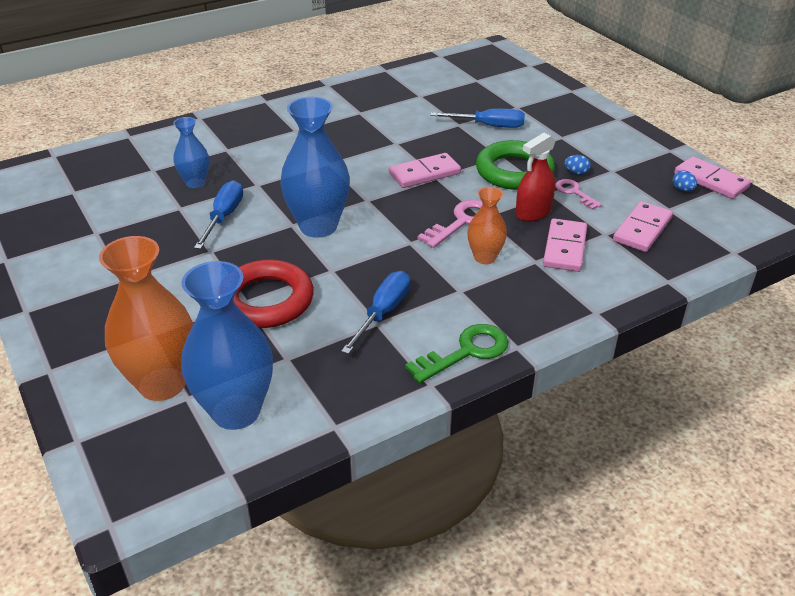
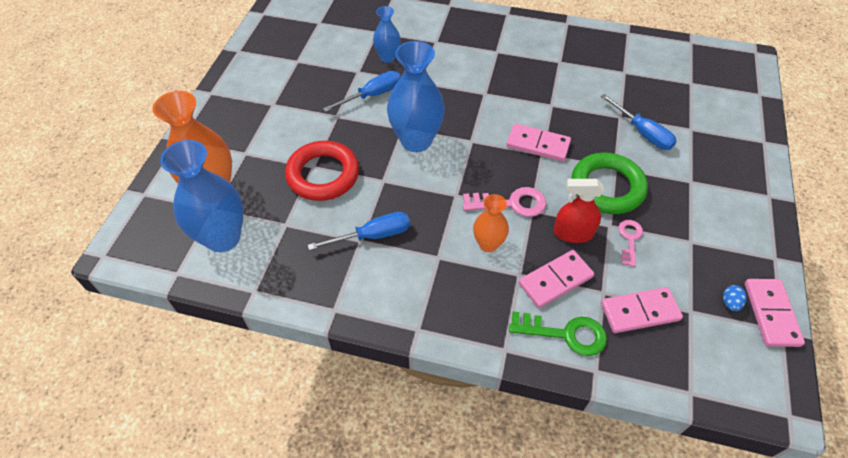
camera: 45 degrees right, 15 degrees up
green key [405,324,508,383] -> green key moved to [509,311,607,356]
blue egg [564,155,591,175] -> none

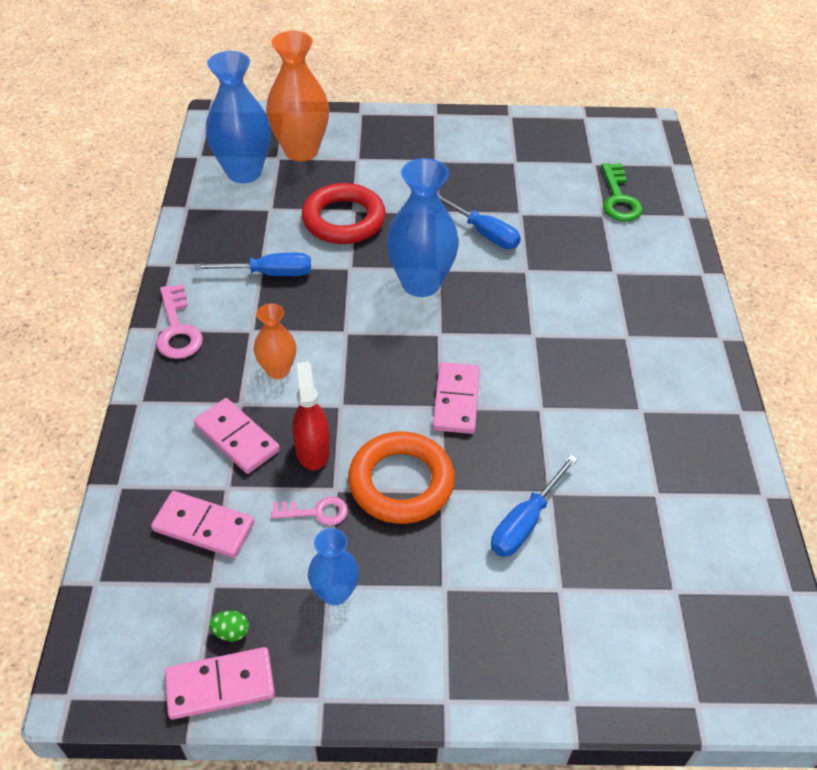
camera: 75 degrees right, 5 degrees down
blue screwdriver [308,212,410,250] -> blue screwdriver turned 60 degrees counterclockwise [195,253,311,276]
blue vase [373,6,401,63] -> blue vase moved to [308,528,359,606]
pink key [463,187,546,217] -> pink key moved to [156,284,203,359]
green key [509,311,607,356] -> green key moved to [601,163,643,221]
green ring [571,152,648,214] -> orange ring [348,432,455,524]
pink domino [601,287,683,333] -> pink domino turned 45 degrees counterclockwise [151,491,254,558]
blue egg [723,285,747,311] -> green egg [209,611,249,642]

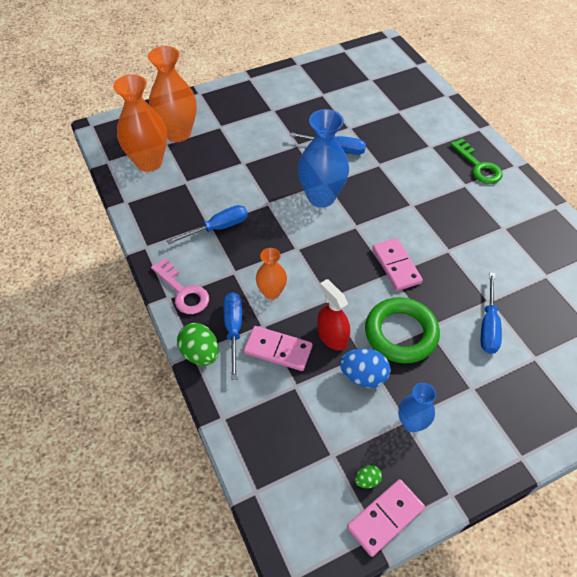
camera: 25 degrees left, 5 degrees up
pink domino [151,491,254,558] -> none
blue vase [206,51,271,183] -> orange vase [113,74,167,172]
pink key [271,496,348,525] -> blue egg [340,348,391,388]
red ring [302,183,386,244] -> none
orange ring [348,432,455,524] -> green ring [365,297,440,364]
green key [601,163,643,221] -> green key moved to [450,138,503,184]
none -> green egg [177,323,219,366]
none -> blue screwdriver [223,292,242,380]

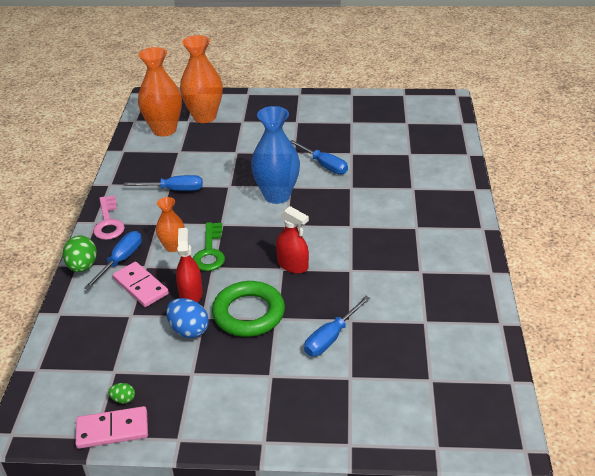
camera: 30 degrees right, 15 degrees down
pink domino [372,238,423,291] -> red spray bottle [276,206,309,274]
blue vase [398,383,436,432] -> none
green key [450,138,503,184] -> green key moved to [193,222,225,271]

